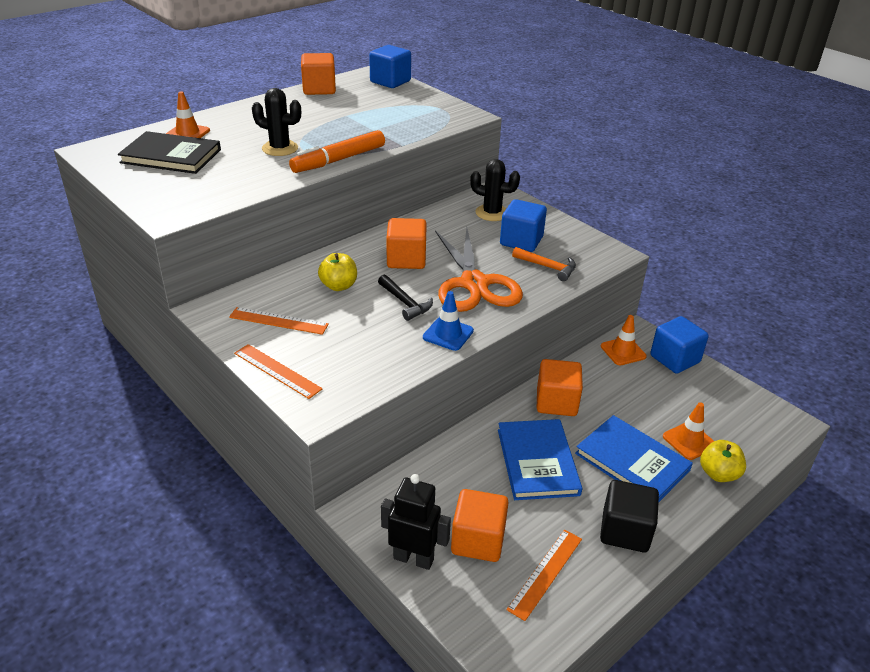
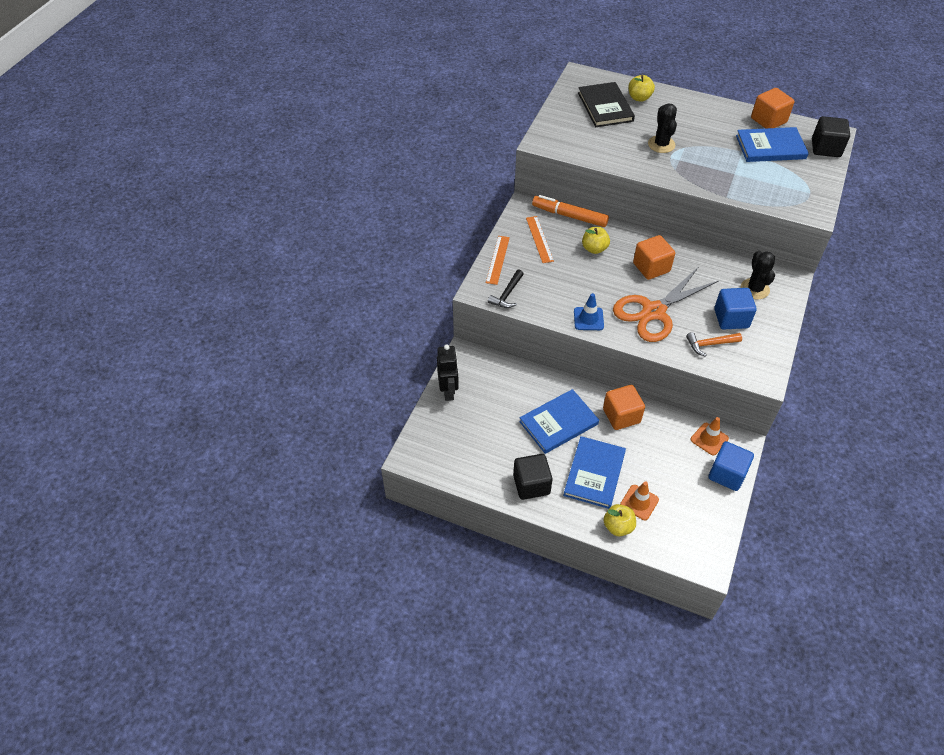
camera: 65 degrees right, 15 degrees up
orange traffic cone [166,91,210,138] -> yellow apple [628,75,655,102]
orange marker [289,130,385,173] -> orange marker moved to [532,195,609,227]
blue cube [369,45,411,88] -> black cube [812,116,850,157]
black hammer [378,275,433,321] -> black hammer moved to [488,270,524,308]
orange cube [451,489,509,562] -> none
orange ruler [506,529,582,621] -> none
orange hammer [512,247,576,281] -> orange hammer turned 75 degrees clockwise [686,332,742,357]
none -> blue book [736,127,809,162]

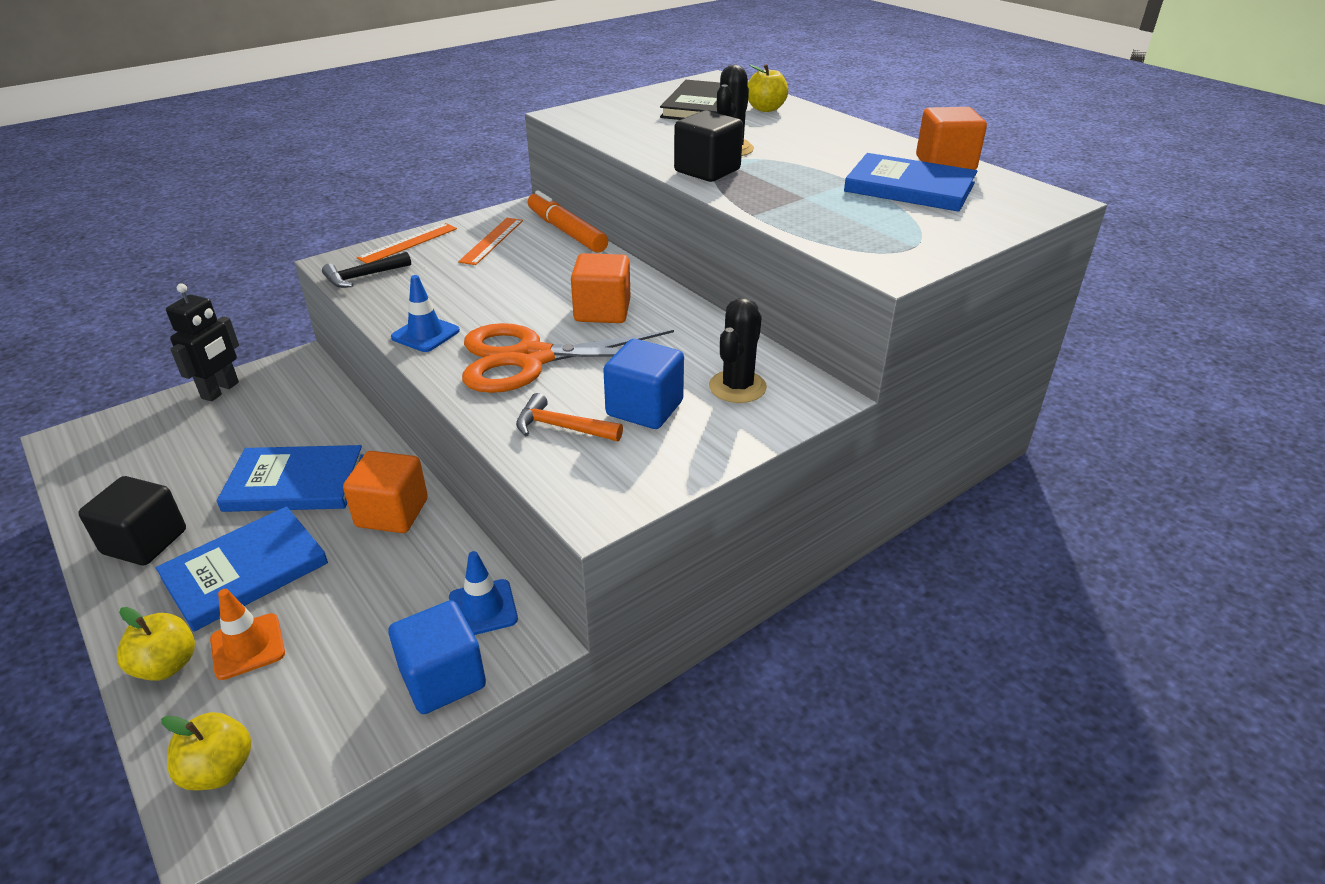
camera: 30 degrees right, 15 degrees down
yellow apple [582,227,610,254] -> yellow apple moved to [161,712,251,790]
orange traffic cone [691,417,729,456] -> blue traffic cone [449,551,518,635]
black cube [812,116,850,157] -> black cube moved to [674,110,743,182]

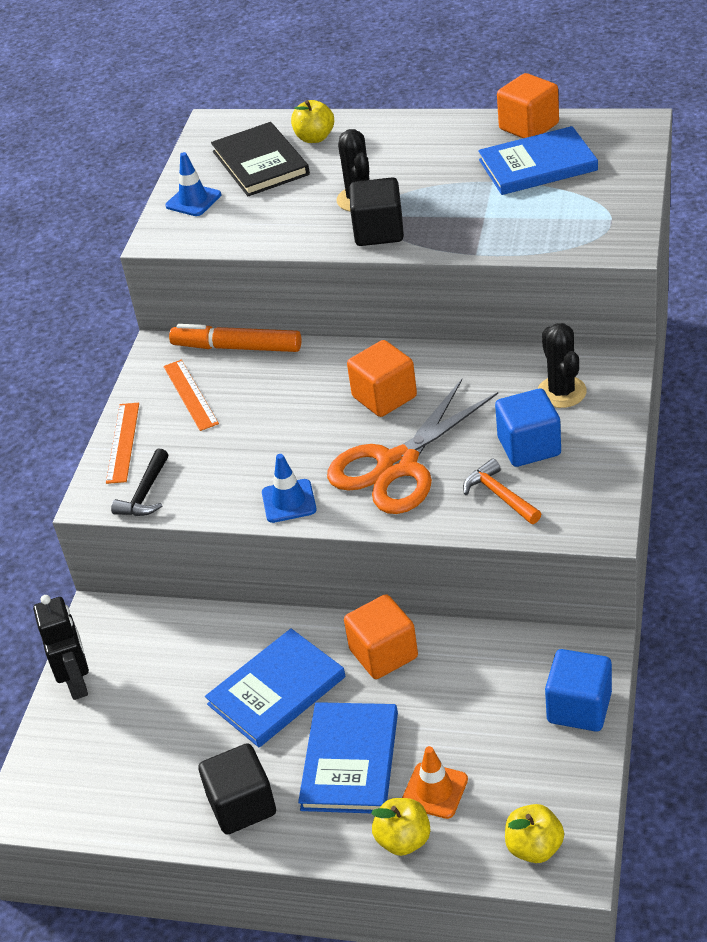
camera: 35 degrees left, 5 degrees up
blue traffic cone [449,551,518,635] -> blue traffic cone moved to [165,152,221,216]
orange hammer [516,393,623,441] -> orange hammer turned 75 degrees clockwise [463,459,541,524]

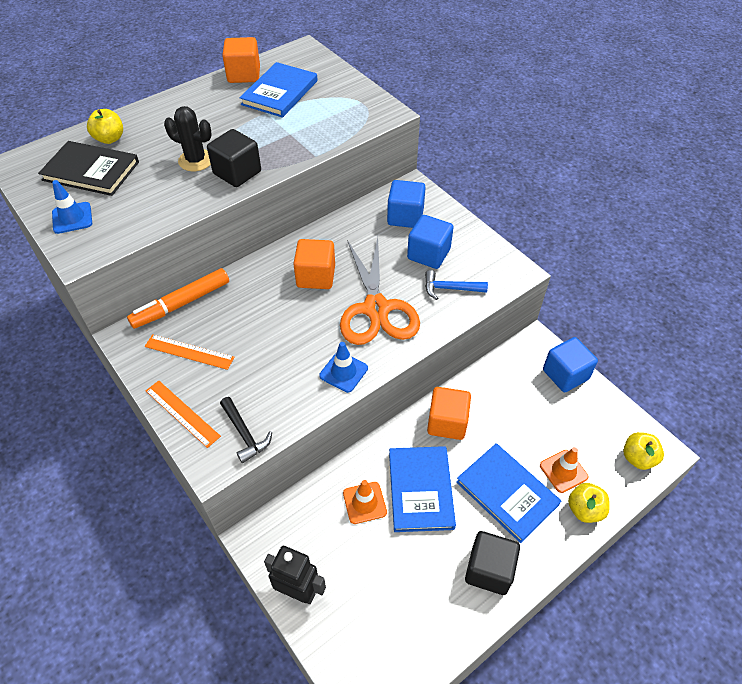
camera: 55 degrees left, 10 degrees up
orange hammer [463,459,541,524] -> blue hammer [425,270,488,300]
black cactus [538,323,587,408] -> blue cube [387,180,426,228]
none -> orange traffic cone [343,480,387,524]

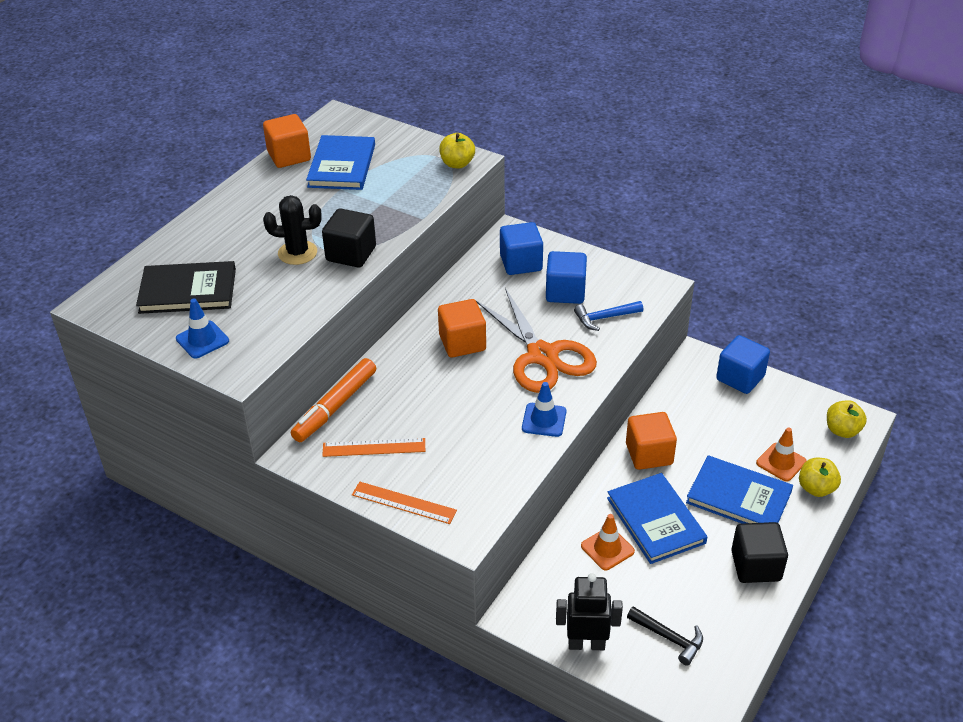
camera: 20 degrees left, 10 degrees down
yellow apple [87,109,123,144] -> yellow apple moved to [439,133,475,168]
black hammer [220,397,272,463] -> black hammer moved to [627,606,703,666]

